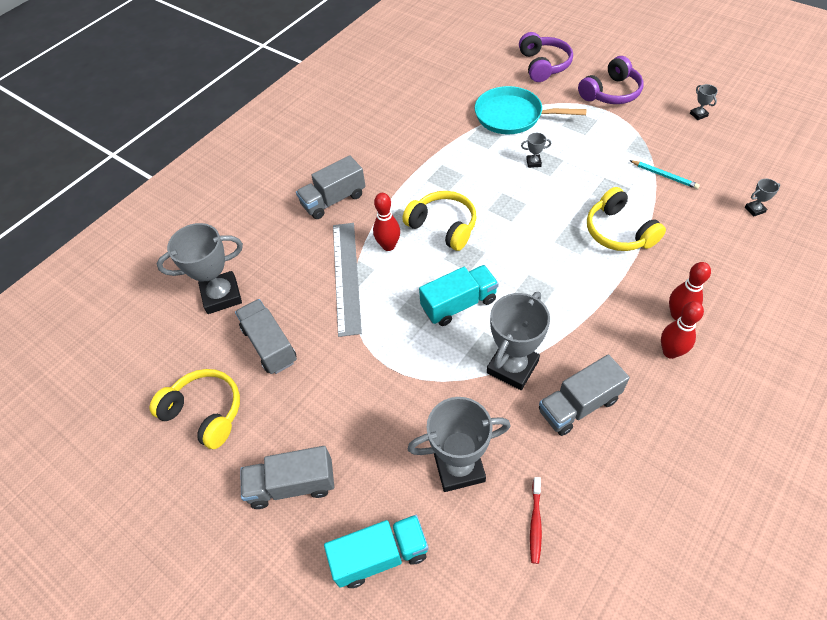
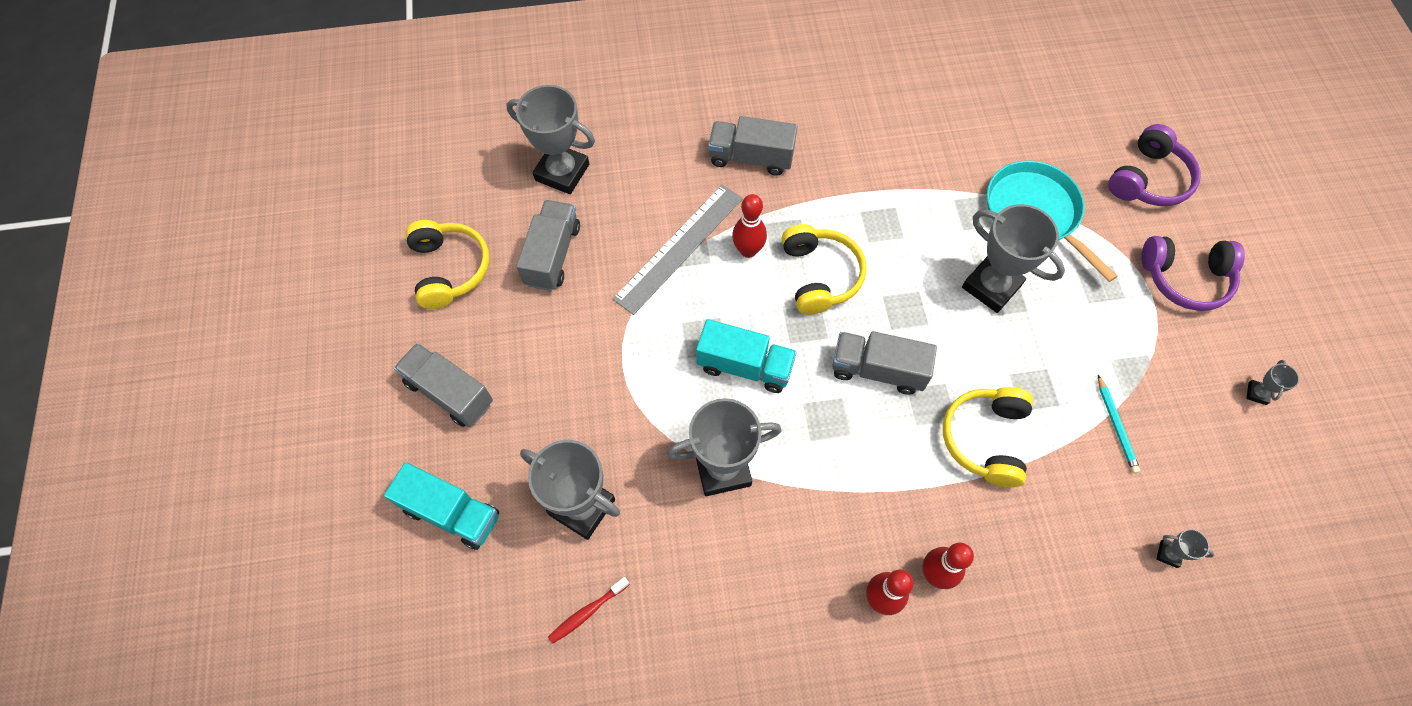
camera: 40 degrees right, 10 degrees up
grey trophy [521,133,551,168] -> grey trophy [962,204,1065,313], size x2.36
grey truck [539,354,630,436] -> grey truck moved to [832,331,937,395]

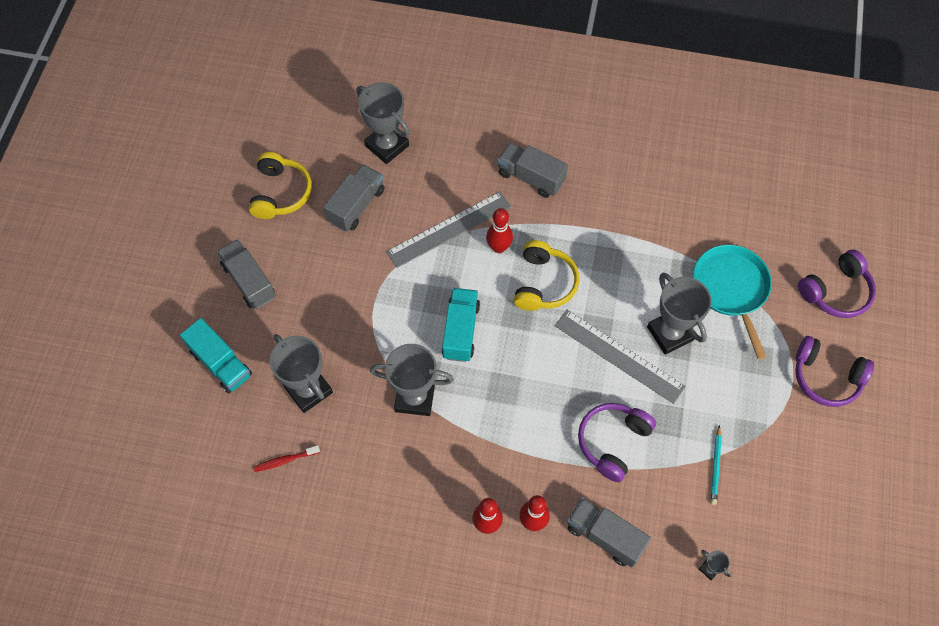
camera: 20 degrees right, 0 degrees up
turquoise truck [696,319,797,393] -> turquoise truck turned 120 degrees counterclockwise [442,288,480,362]
grey truck [832,331,937,395] -> grey truck moved to [567,498,651,567]
yellow headphones [943,387,1033,487] -> purple headphones [578,403,656,482]
grey trophy [1246,360,1299,405] -> none
none -> grey ruler [555,310,686,404]

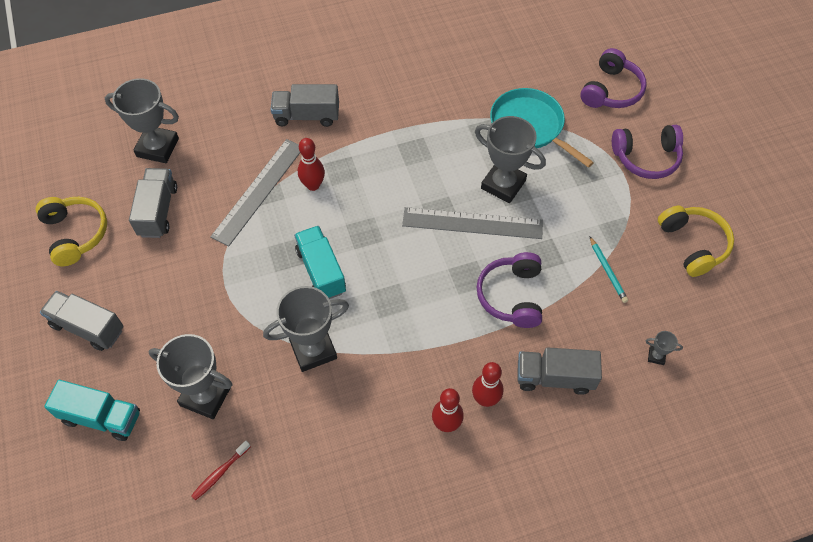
camera: 30 degrees left, 5 degrees down
yellow headphones [514,240,579,311] -> yellow headphones moved to [658,206,734,277]

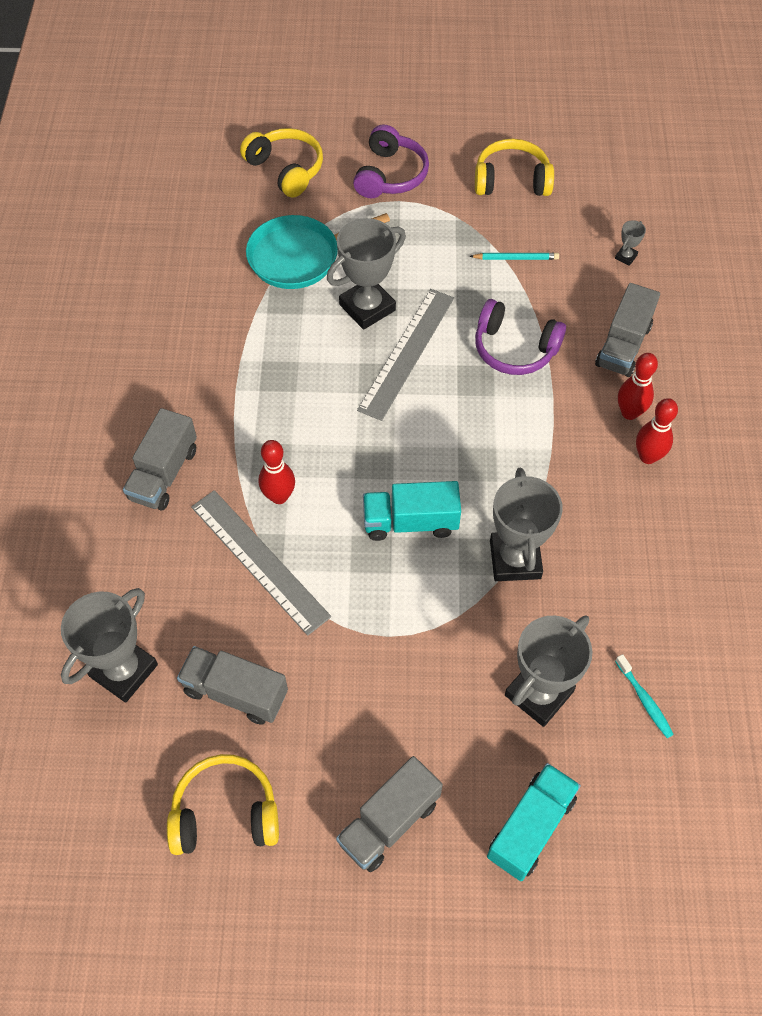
camera: 70 degrees left, 0 degrees up
red toothbrush [191,440,251,500] -> turquoise toothbrush [615,654,674,738]
purple headphones [580,48,647,108] -> yellow headphones [240,128,323,198]

